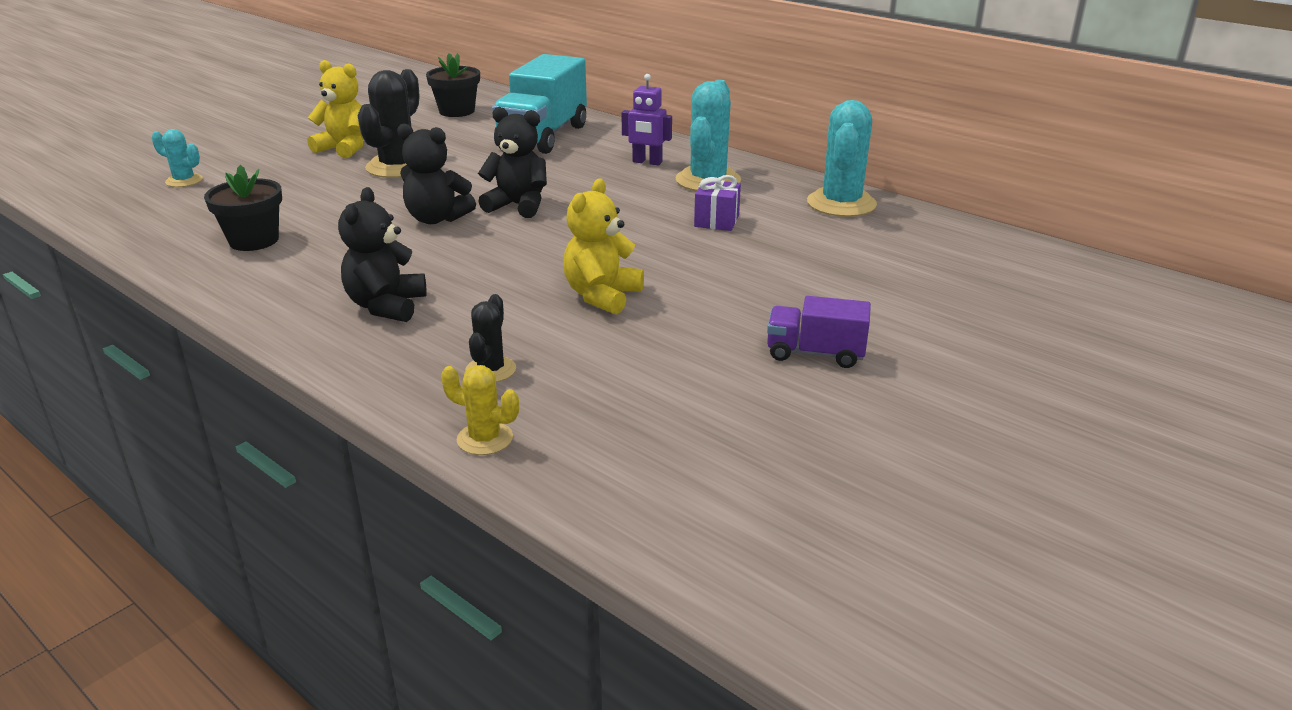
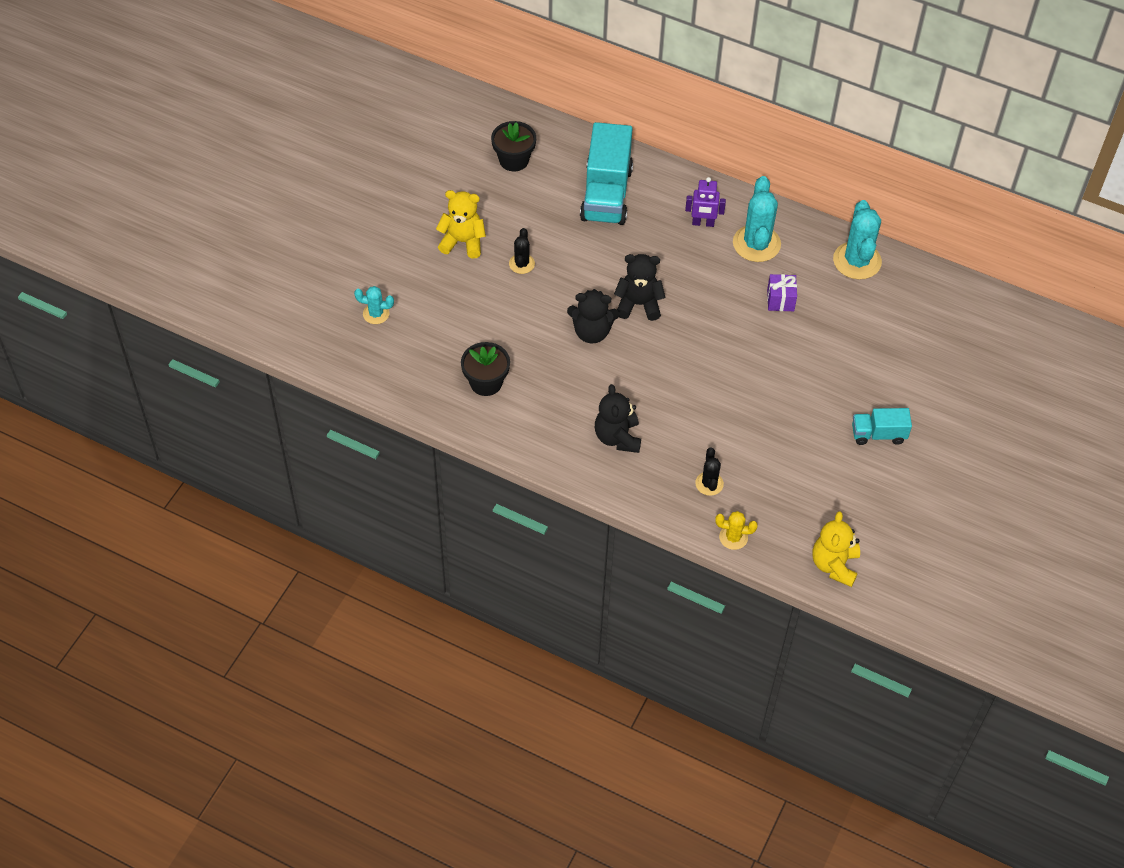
camera: 15 degrees left, 25 degrees up
black cactus [358,69,420,178] -> black cactus [509,228,535,274], size x0.54
yellow teddy bear [563,178,644,315] -> yellow teddy bear moved to [813,511,860,587]
purple truck [767,296,871,368] -> turquoise truck [852,408,912,445]

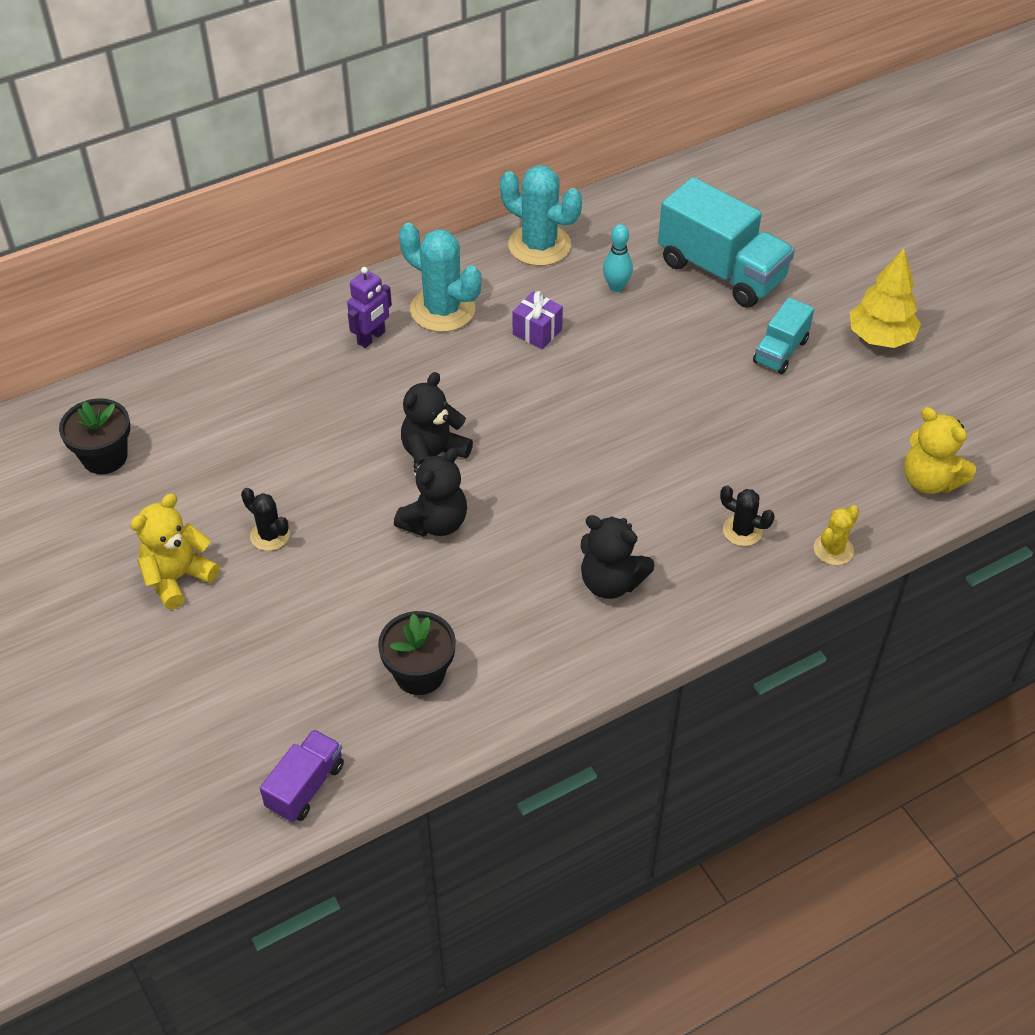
camera: 55 degrees left, 5 degrees down
turquoise cactus [354,286,394,324] -> none
turquoise truck [580,122,633,225] -> turquoise truck moved to [658,177,795,308]
none -> purple truck [260,729,344,822]
none -> turquoise bowling pin [603,224,633,292]
none -> yellow tree [850,248,921,348]

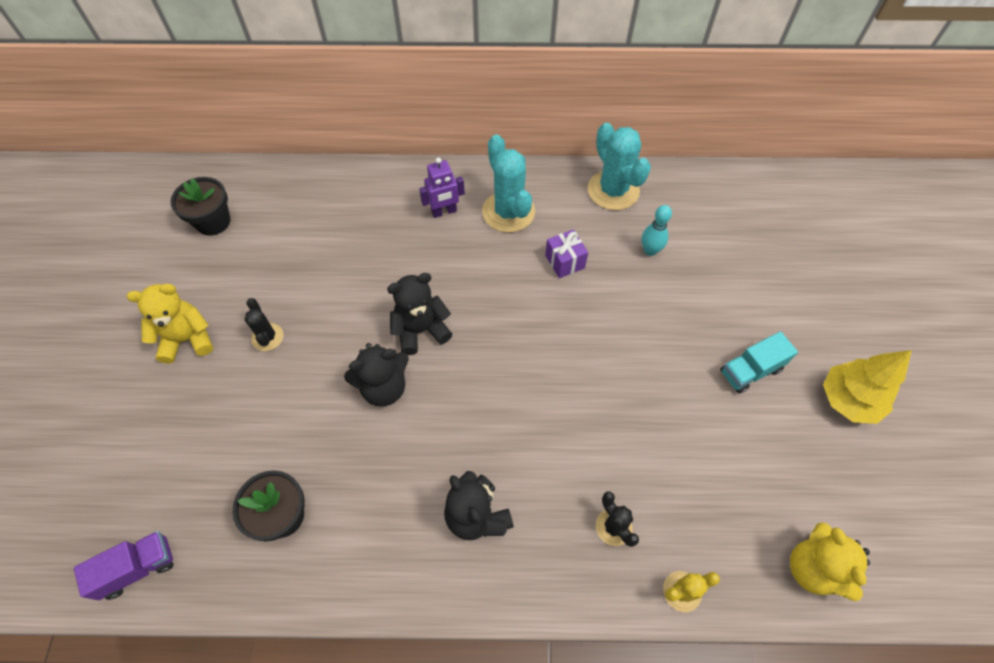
camera: 30 degrees right, 10 degrees up
turquoise truck [658,177,795,308] -> none

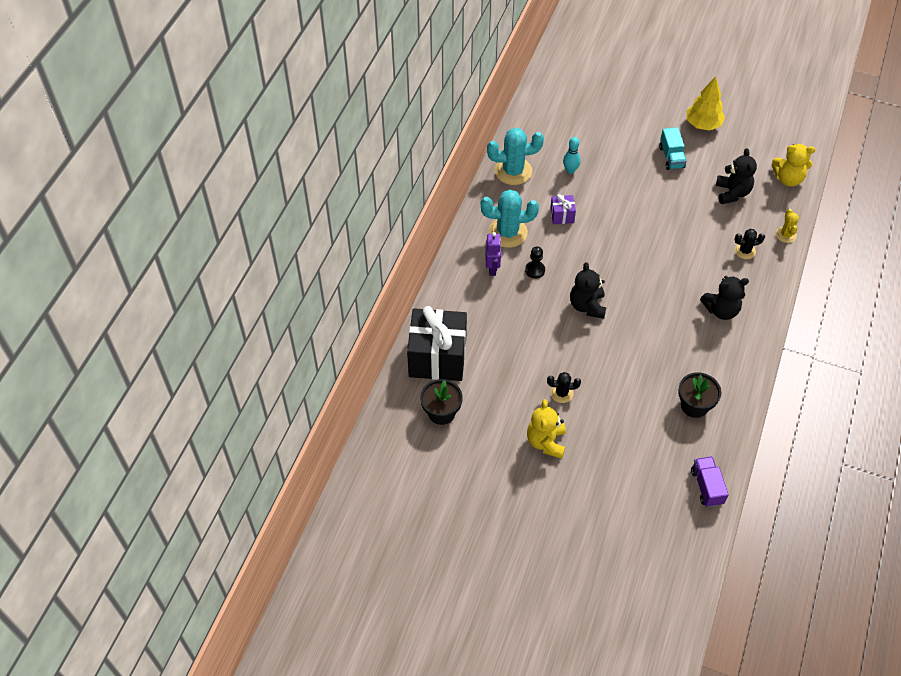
camera: 70 degrees left, 5 degrees down
black teddy bear [344,343,409,406] -> black teddy bear moved to [716,148,757,204]
none -> black gift [407,306,467,381]
none -> black pawn [525,247,545,278]

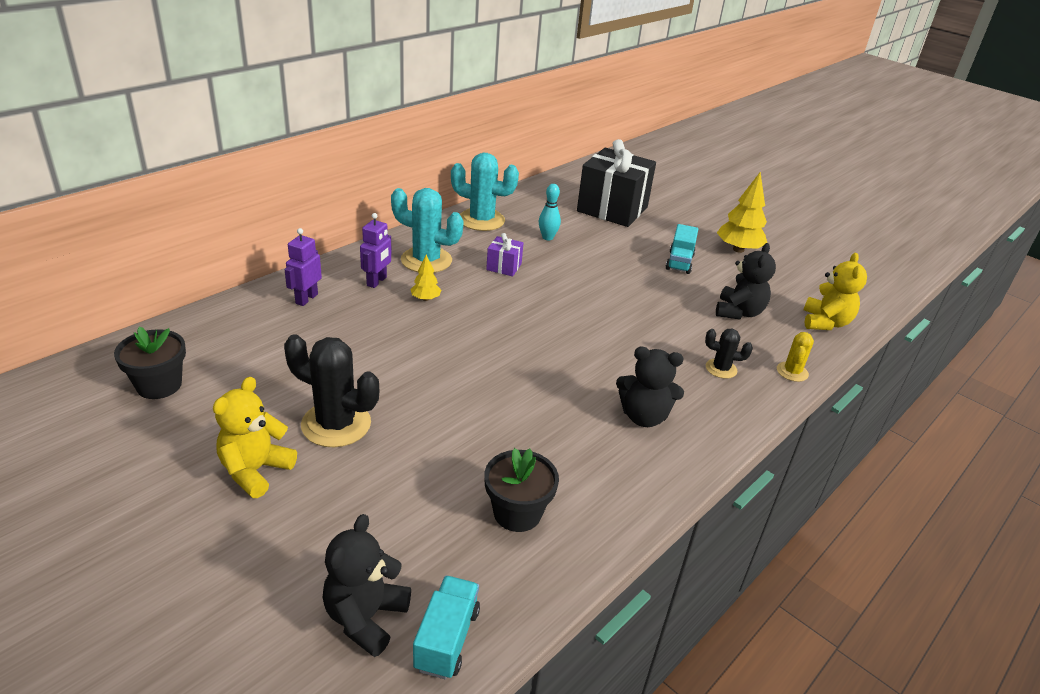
camera: 20 degrees right, 20 degrees down
black gift [407,306,467,381] -> black gift moved to [577,139,656,227]
black pawn [525,247,545,278] -> yellow tree [411,255,441,301]
black cactus [547,372,581,403] -> black cactus [284,334,379,447], size x1.87
black teddy bear [570,262,606,319] -> black teddy bear moved to [323,514,411,657]
purple truck [691,456,729,507] -> turquoise truck [413,576,480,679]
yellow teddy bear [771,144,815,187] -> yellow teddy bear turned 105 degrees counterclockwise [803,253,867,330]
none -> purple robot [285,228,322,306]

